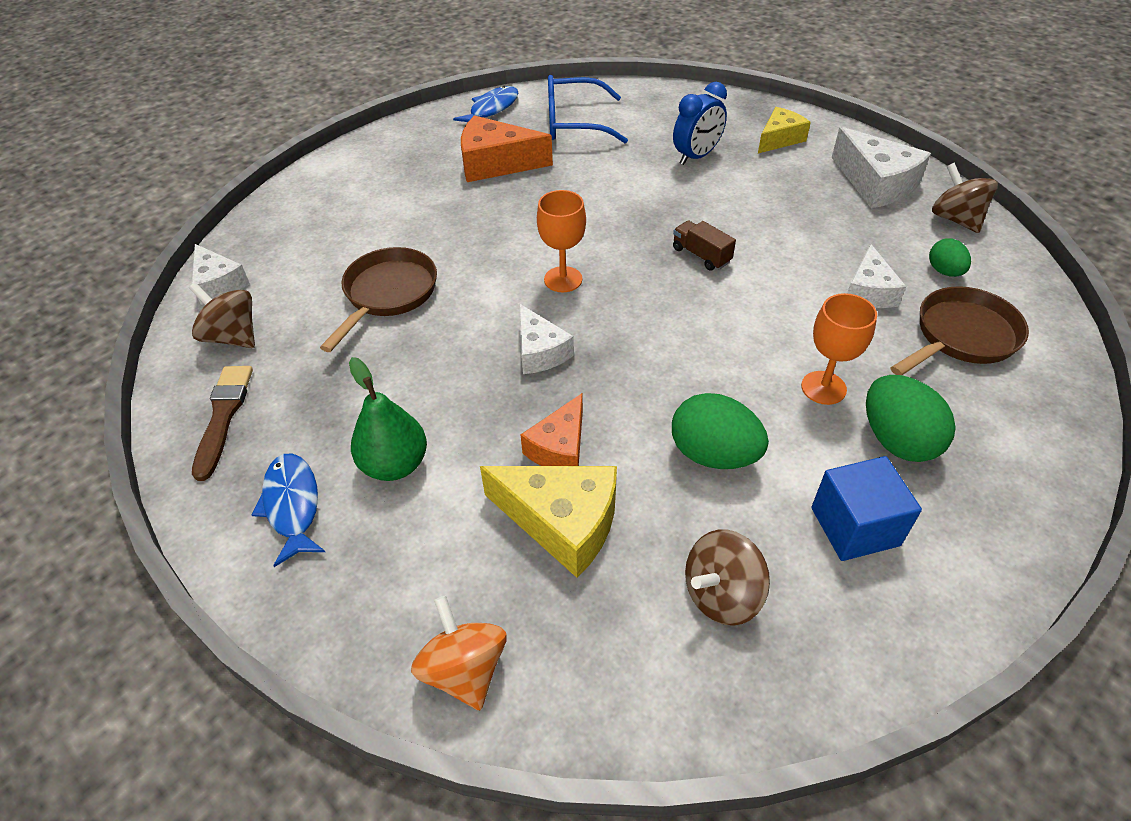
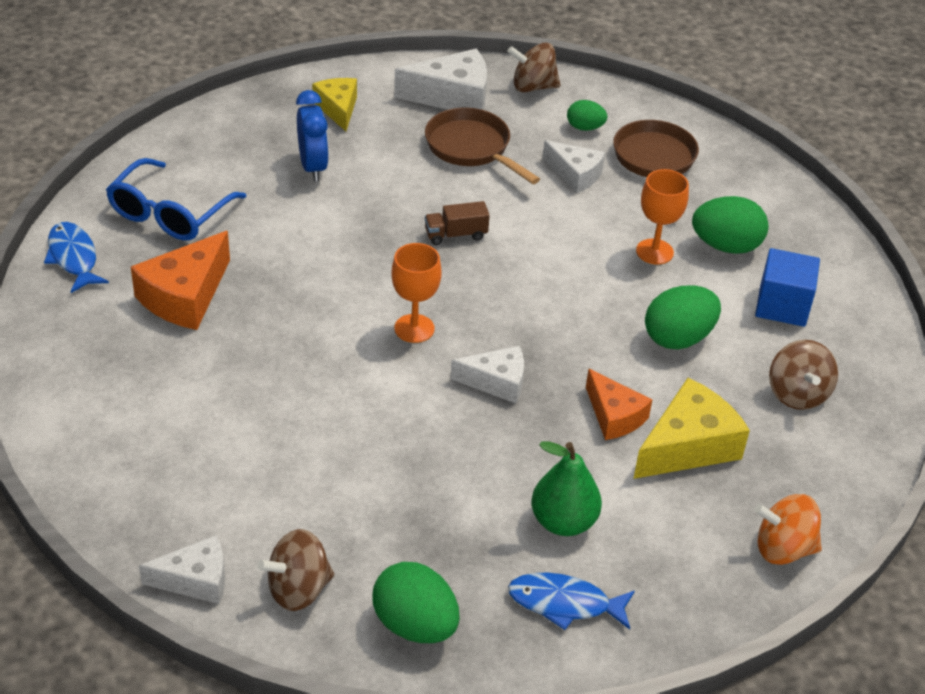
camera: 65 degrees left, 5 degrees down
brown brush [192,366,253,481] -> green egg [372,562,460,643]
brown pan [320,247,437,352] -> brown pan moved to [425,108,540,184]

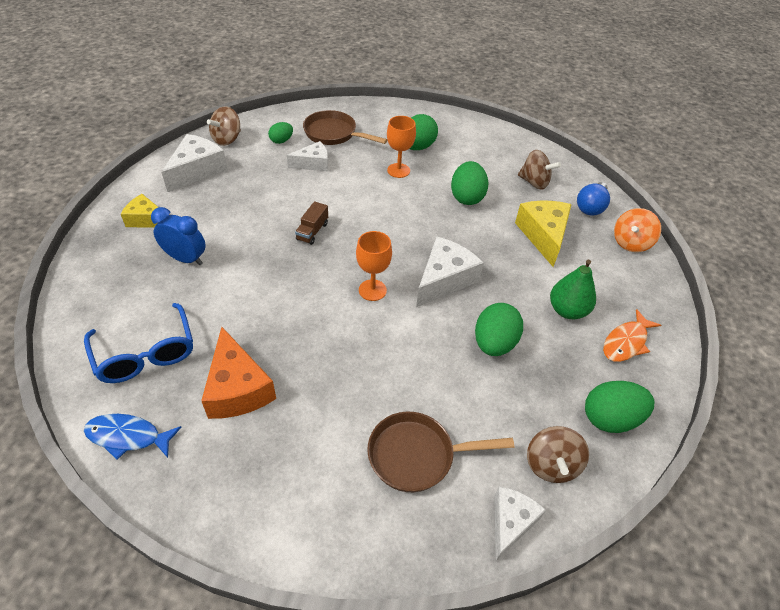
camera: 55 degrees left, 5 degrees up
brown pan [425,108,540,184] -> brown pan moved to [367,412,514,492]
white cheese [451,346,524,404] -> white cheese [416,237,484,307], size x1.55
blue fish [508,573,635,630] -> orange fish [603,309,661,362]
orange cheese [586,369,652,440] -> none
blue cube [755,248,820,327] -> none
none -> green egg [475,303,523,356]
none -> blue light bulb [577,182,610,216]

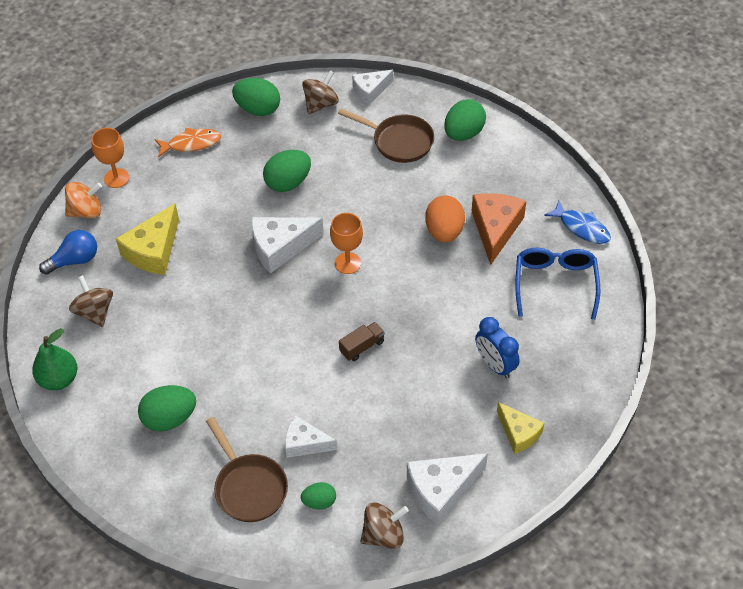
camera: 145 degrees left, 5 degrees up
orange goblet [387,116,416,178] -> orange goblet moved to [91,128,129,188]
green egg [451,161,488,205] -> green egg moved to [444,99,486,141]
green pear [550,260,596,319] -> green pear moved to [32,328,77,390]
none -> orange egg [425,195,465,243]

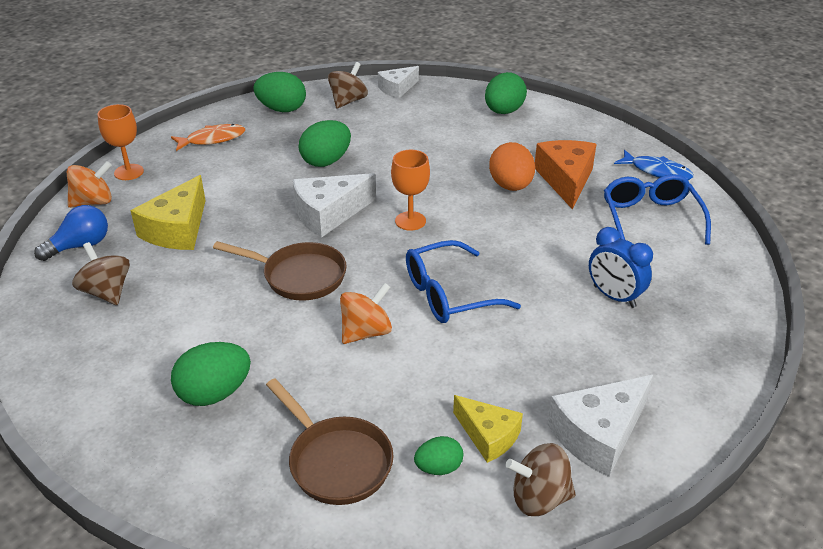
camera: 10 degrees left, 15 degrees down
green pear [32,328,77,390] -> none
white cheese [285,415,337,458] -> none
brown pan [338,108,434,163] -> brown pan moved to [213,241,347,301]
brown truck [339,322,385,361] -> blue glasses [406,240,521,323]
brown spinning top [360,502,409,549] -> brown spinning top turned 150 degrees counterclockwise [506,443,576,516]
yellow cheese [497,402,544,454] -> yellow cheese moved to [453,395,523,463]
none -> orange spinning top [340,283,392,344]

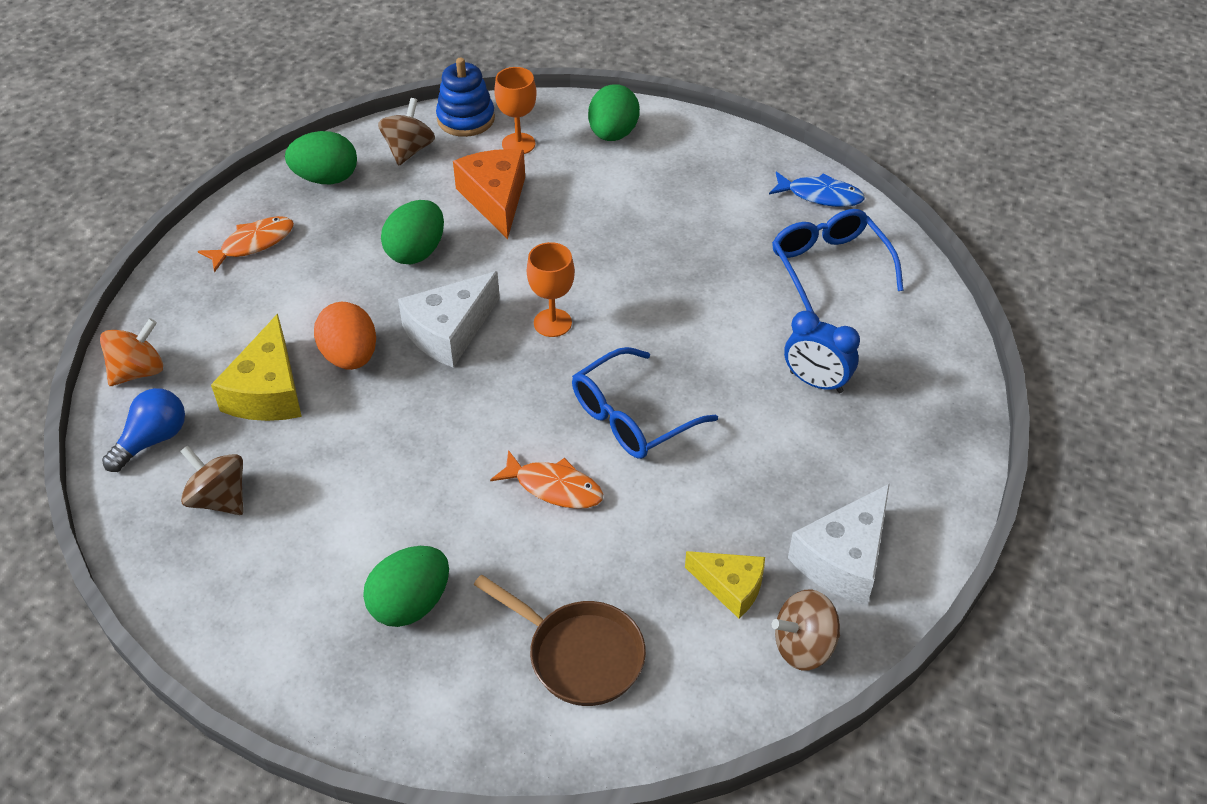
camera: 15 degrees left, 10 degrees up
orange goblet [97,104,144,180] -> orange goblet moved to [494,67,537,154]
brown pan [213,241,347,301] -> none
orange spinning top [340,283,392,344] -> orange fish [490,450,603,509]
white cheese [378,66,419,99] -> blue stacking toy [436,58,495,137]
green egg [414,436,463,475] -> none
orange egg [489,142,535,191] -> orange egg moved to [314,302,376,370]
orange cheese [535,140,596,209] -> orange cheese moved to [453,149,525,239]

